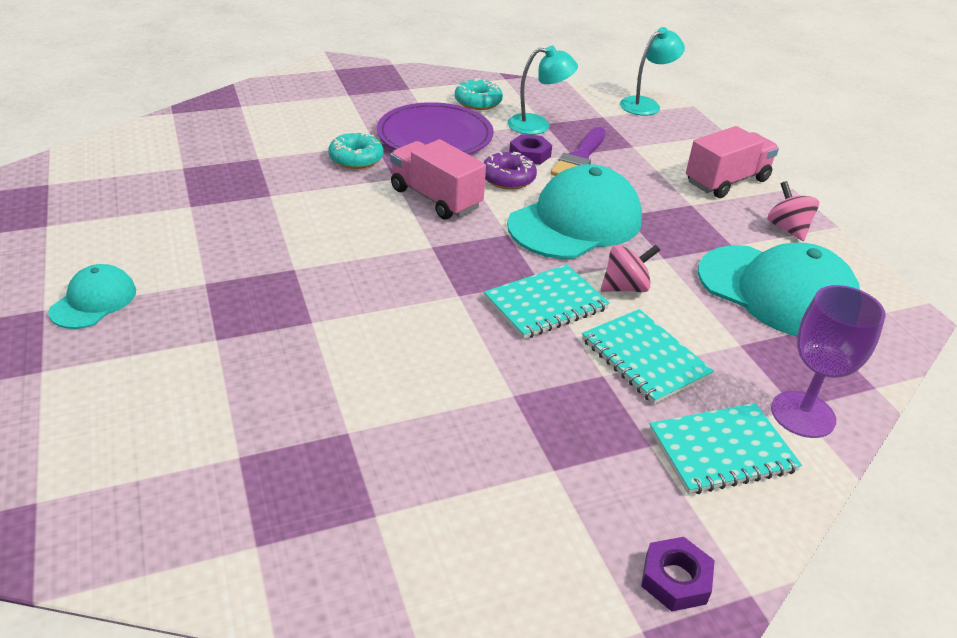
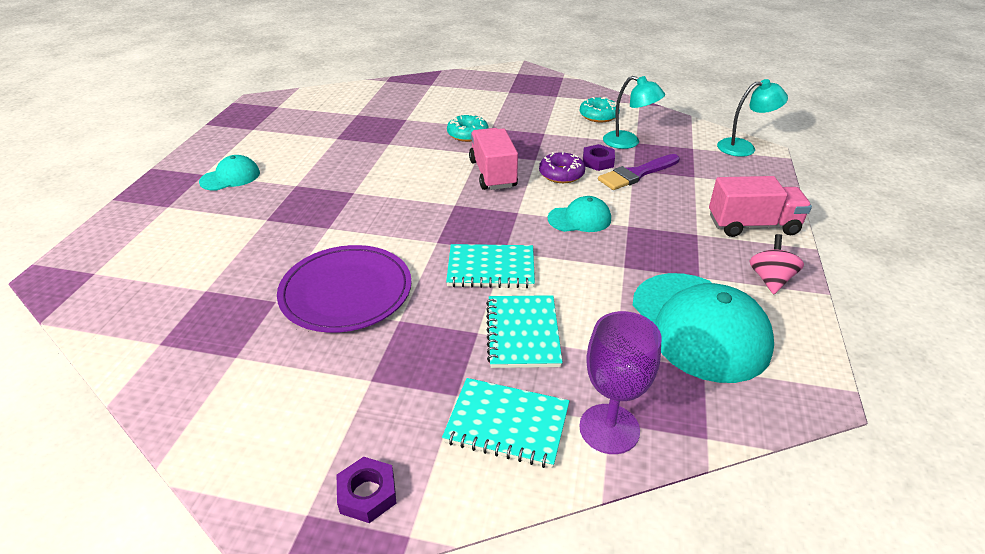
camera: 35 degrees right, 0 degrees up
purple plate [377,102,494,155] -> purple plate moved to [277,245,412,333]
turquoise cap [507,164,642,259] -> turquoise cap [548,196,611,232], size x0.51
pink spinning top [601,245,660,292] -> none

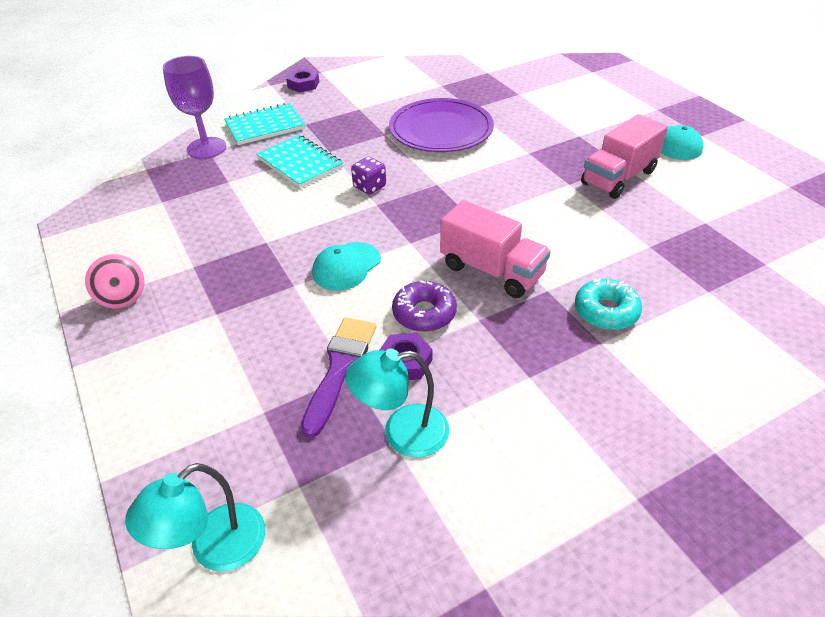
camera: 140 degrees right, 5 degrees up
turquoise notebook [446,244,535,288] -> purple dice [351,157,386,194]
turquoise donut [580,97,620,122] -> none
turquoise cap [633,273,774,383] -> none
pink truck [709,176,812,237] -> pink truck moved to [581,114,668,199]

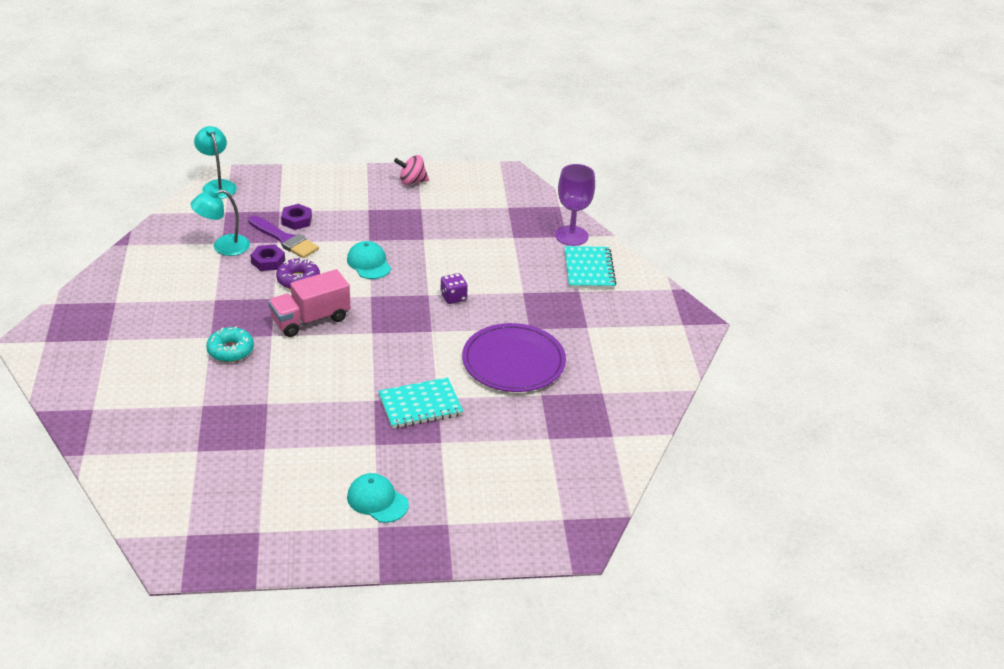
camera: 110 degrees right, 5 degrees down
turquoise notebook [256,135,343,188] -> turquoise notebook moved to [378,377,463,429]
purple nut [286,68,319,92] -> purple nut moved to [281,204,312,230]
turquoise lamp [345,349,449,458] -> turquoise lamp turned 120 degrees counterclockwise [191,189,250,256]
pink truck [581,114,668,199] -> none

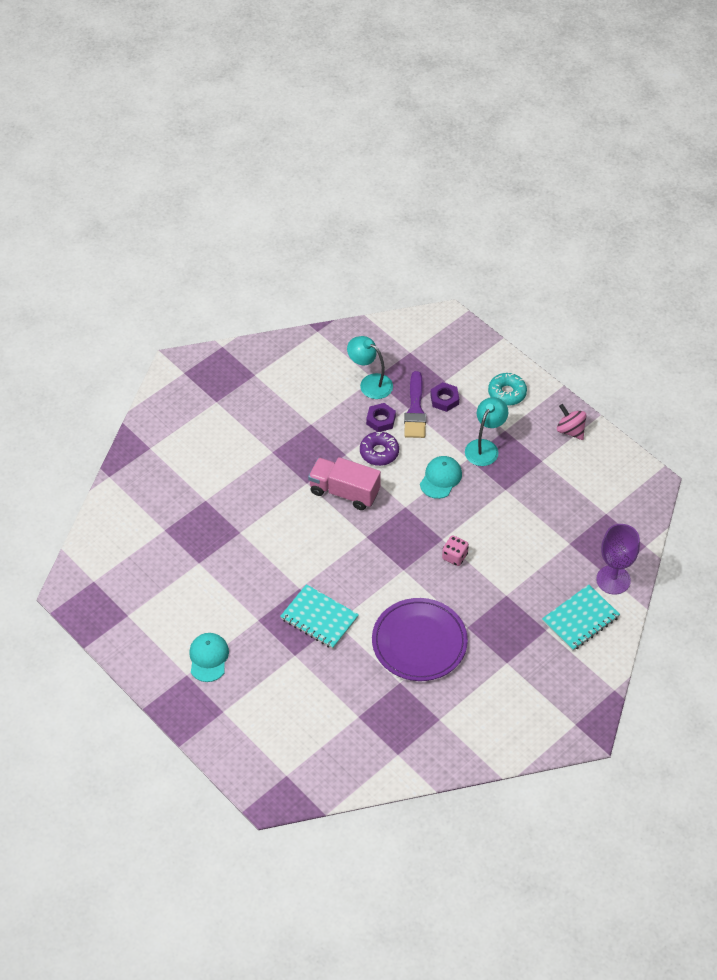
camera: 55 degrees right, 15 degrees up
turquoise lamp [194,126,237,199] -> turquoise lamp moved to [465,397,508,466]
turquoise donut [206,326,254,362] -> turquoise donut moved to [488,373,527,406]
purple dice [440,273,468,304] -> pink dice [442,535,469,566]

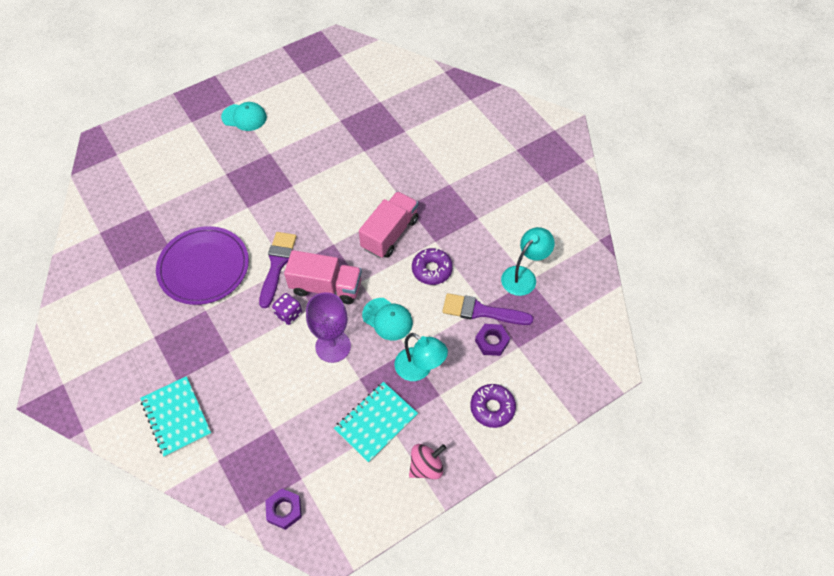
camera: 100 degrees right, 5 degrees up
turquoise notebook [280,584,359,649] -> turquoise notebook moved to [334,382,418,463]
purple nut [366,403,396,432] -> purple nut moved to [265,488,302,530]
pink dice [442,535,469,566] -> purple dice [272,293,302,325]
turquoise donut [488,373,527,406] -> purple donut [470,384,516,428]
purple goblet [596,524,640,595] -> purple goblet moved to [306,292,351,363]
none -> purple brush [259,232,297,308]
none -> pink truck [284,250,362,304]

